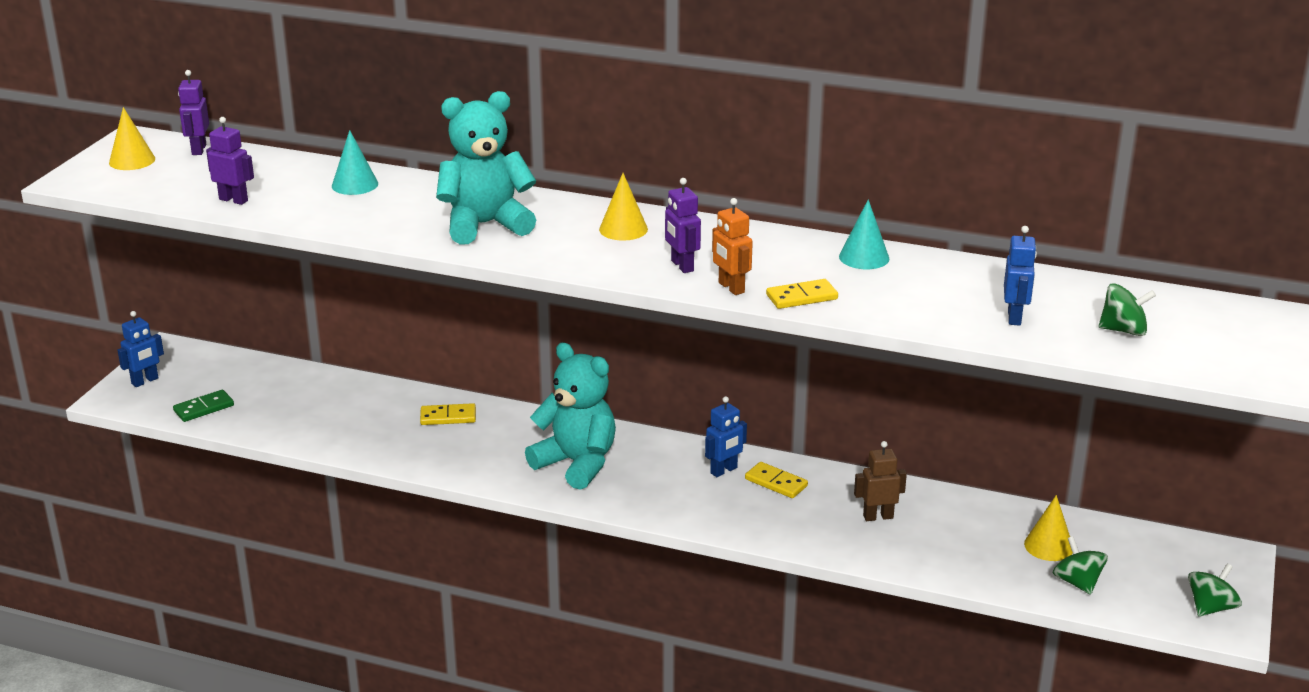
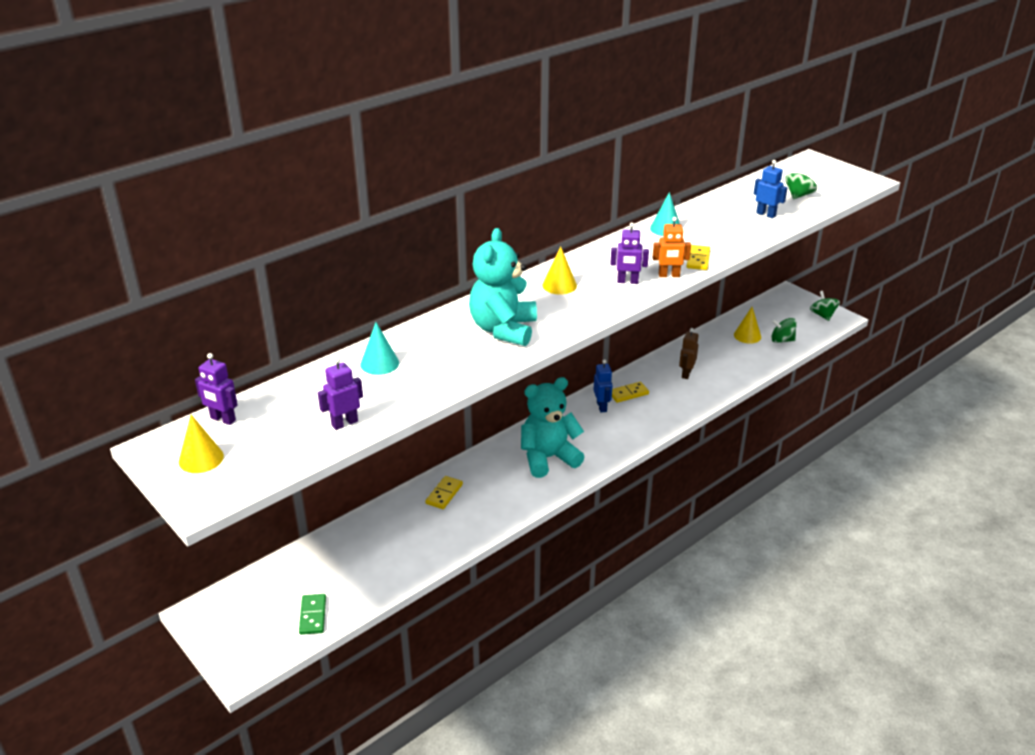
camera: 60 degrees left, 5 degrees up
blue robot [117,311,164,387] -> none

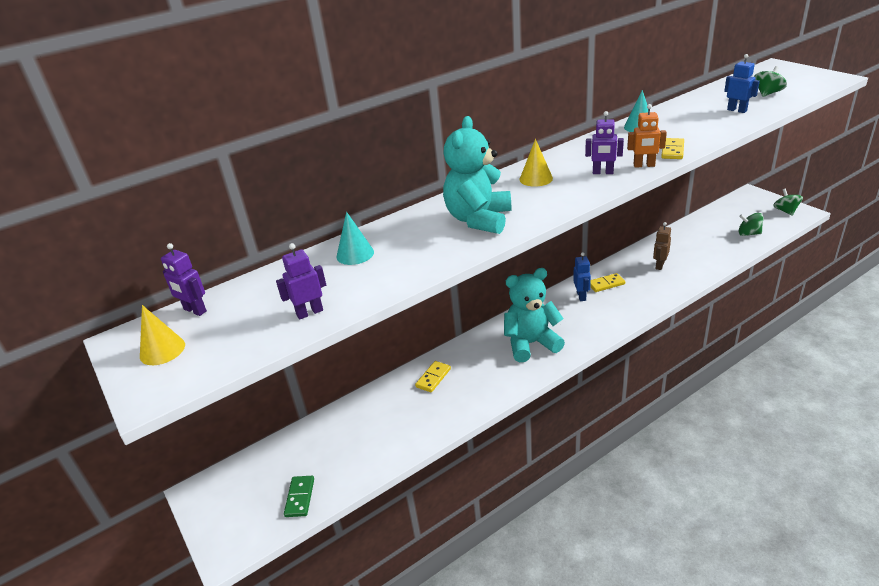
camera: 10 degrees right, 0 degrees up
yellow cone [734,307,761,344] -> none

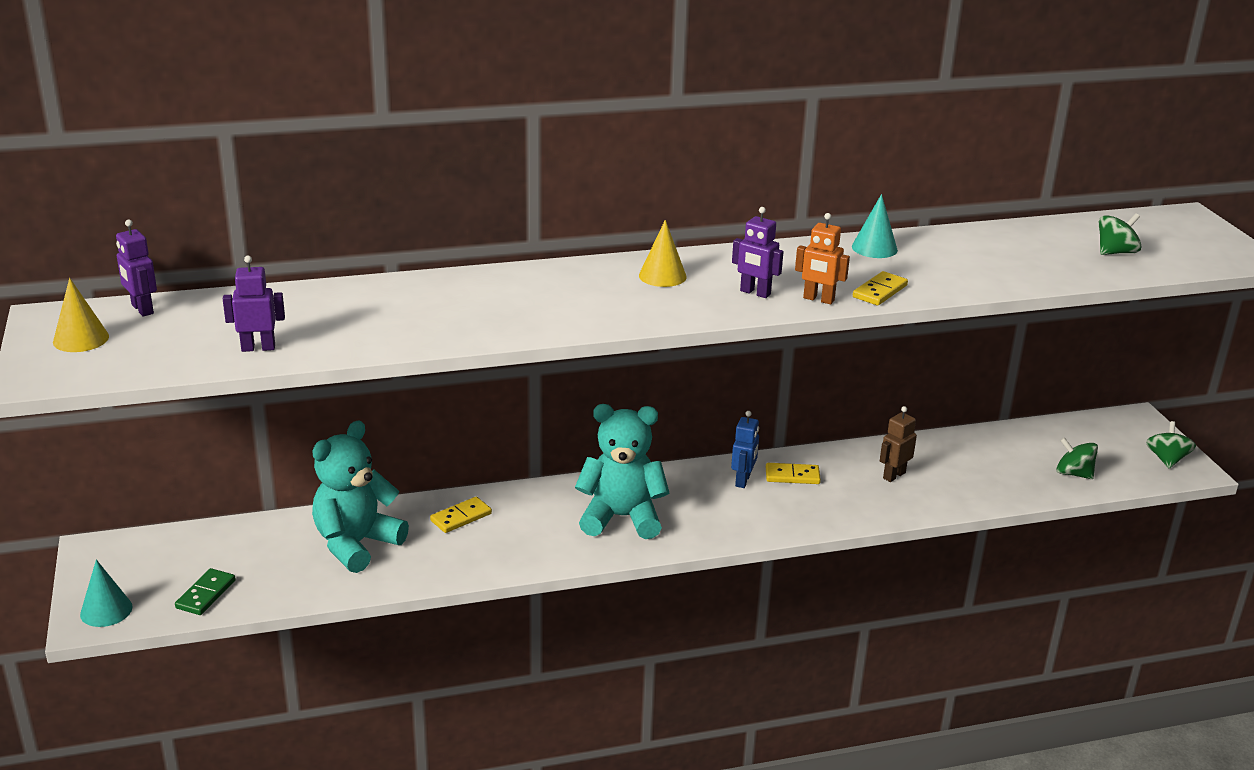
camera: 15 degrees right, 5 degrees down
turquoise cone [336,212,374,265] -> turquoise cone moved to [80,560,133,627]
turquoise teddy bear [443,116,511,234] -> turquoise teddy bear moved to [312,421,409,573]
blue robot [724,54,760,113] -> none

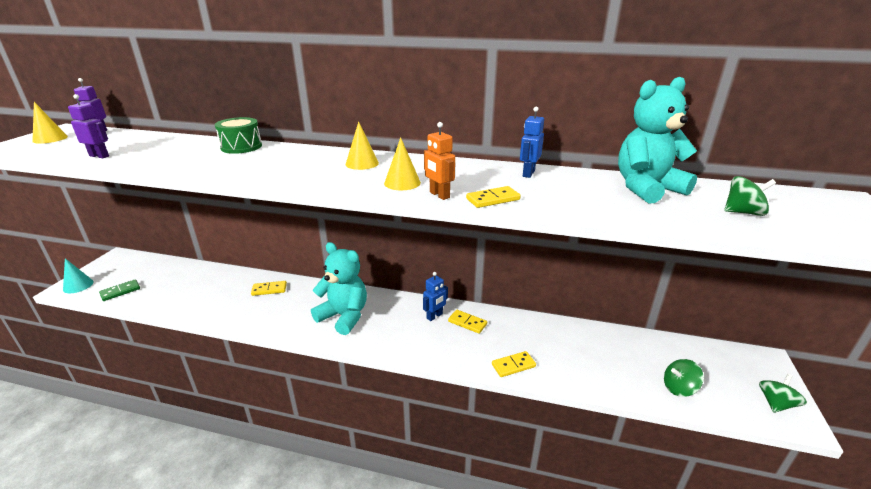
camera: 30 degrees right, 0 degrees up
turquoise teddy bear [312,421,409,573] -> turquoise teddy bear moved to [618,77,697,204]
purple robot [732,207,784,298] -> yellow cone [384,137,421,190]
turquoise cone [852,194,898,258] -> blue robot [520,107,544,178]
brown robot [880,406,917,482] -> none
green spinning top [1056,437,1098,479] -> green spinning top turned 75 degrees counterclockwise [664,359,704,397]
none -> green drum [215,117,262,154]
none -> yellow domino [492,351,536,377]

